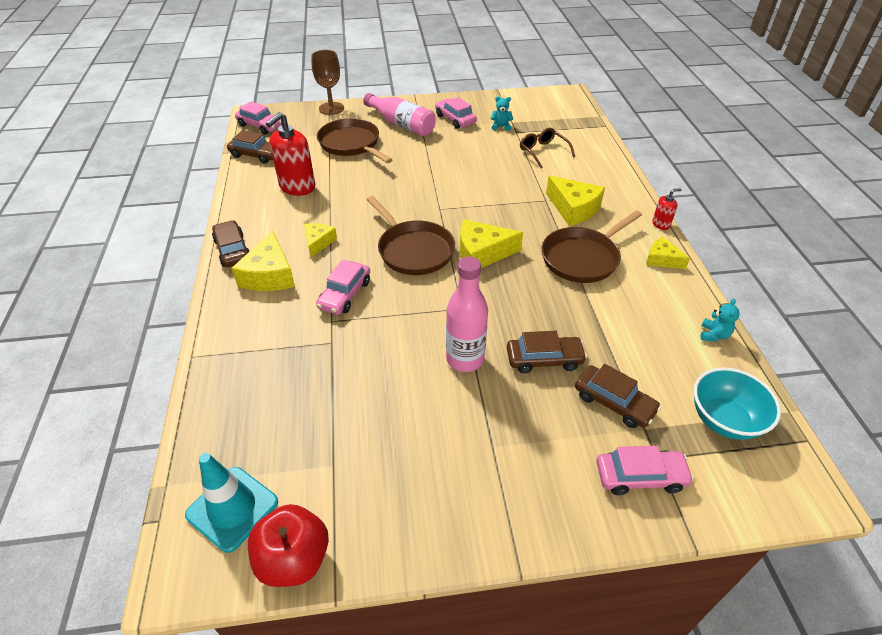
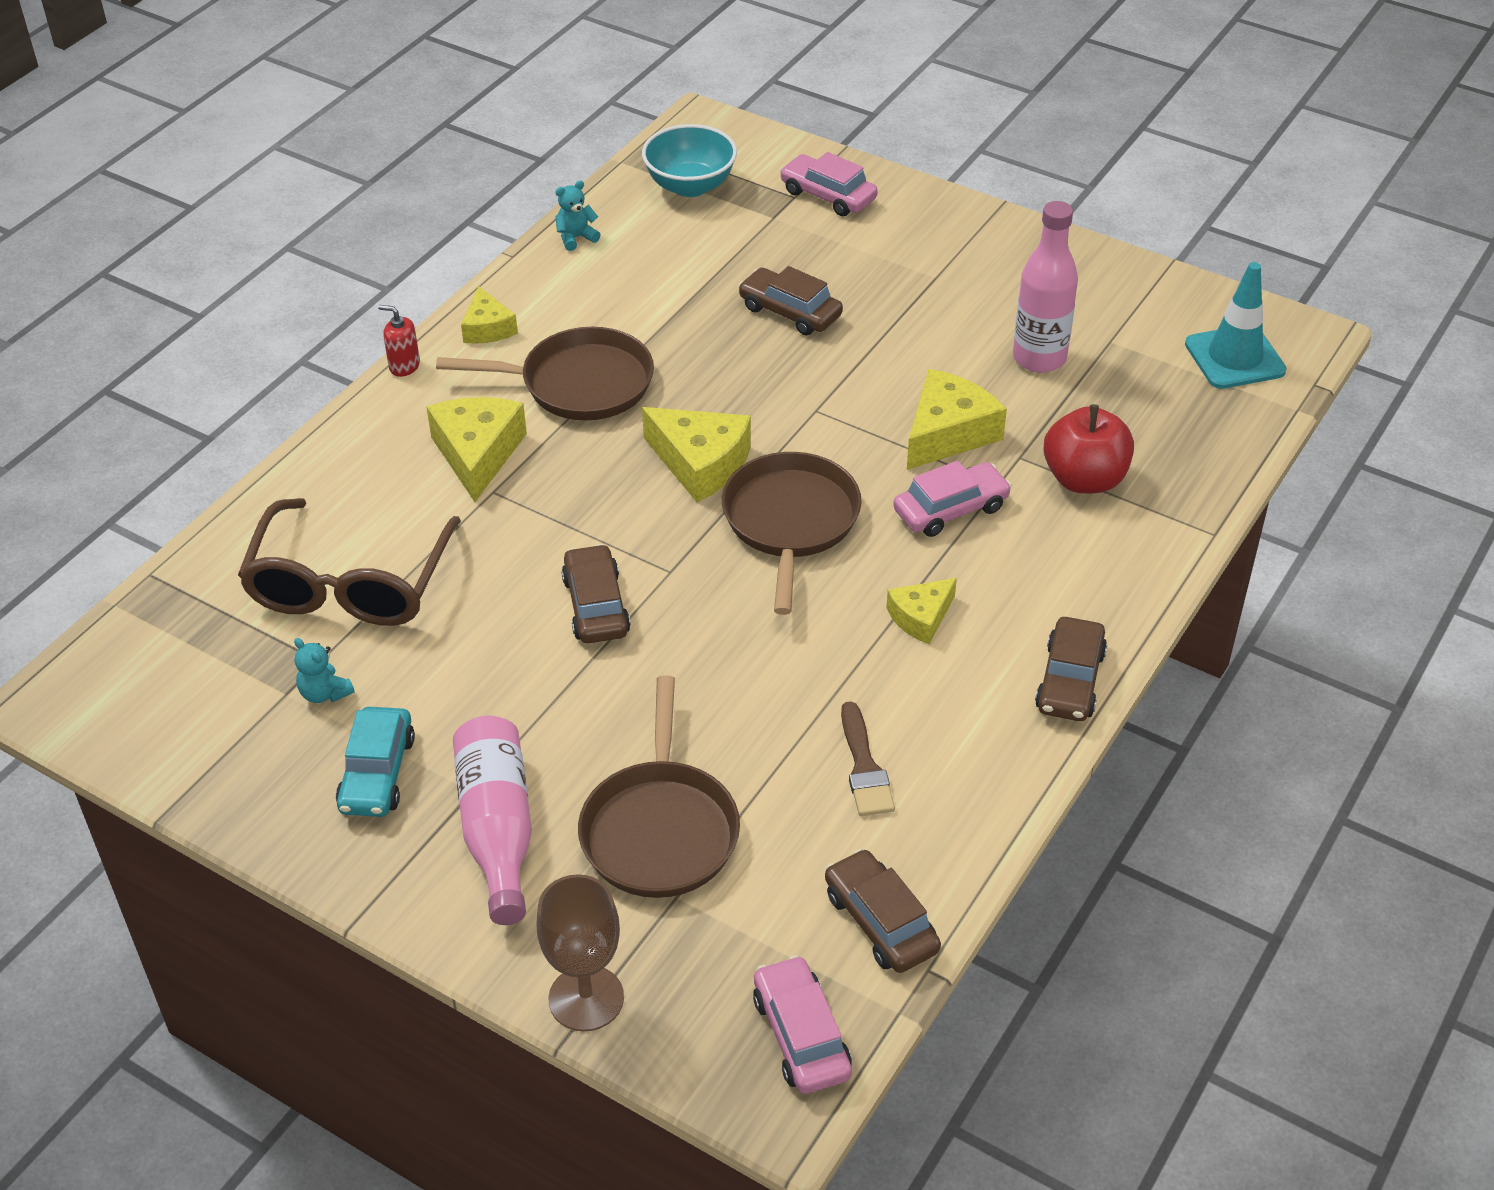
camera: 140 degrees left, 0 degrees up
yellow cheese [231,231,295,291] -> yellow cheese moved to [907,369,1007,470]
red apple [248,504,329,587] -> red apple moved to [1043,404,1134,493]
red soap dispenser [266,112,315,196] -> brown brush [841,701,895,816]
pink car [435,97,477,129] -> turquoise car [336,707,415,817]
pink bottle [446,256,488,372] -> pink bottle moved to [1013,201,1078,373]
brown glasses [520,128,575,169] -> brown glasses [238,498,461,626], size x1.83
brown car [575,364,661,428] -> brown car moved to [562,544,631,644]

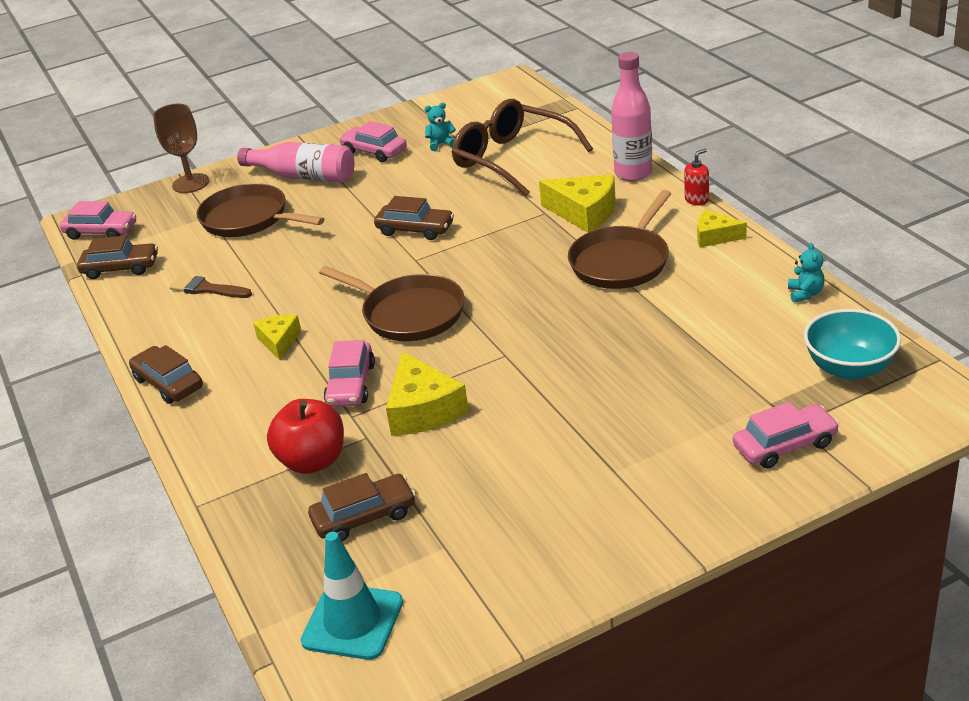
camera: 125 degrees right, 10 degrees down
turquoise car [336,707,415,817] -> pink car [339,121,407,162]
yellow cheese [642,407,751,502] -> none
brown car [738,266,843,335] -> brown car moved to [308,473,416,541]
pink bottle [1013,201,1078,373] -> pink bottle moved to [611,52,652,181]

